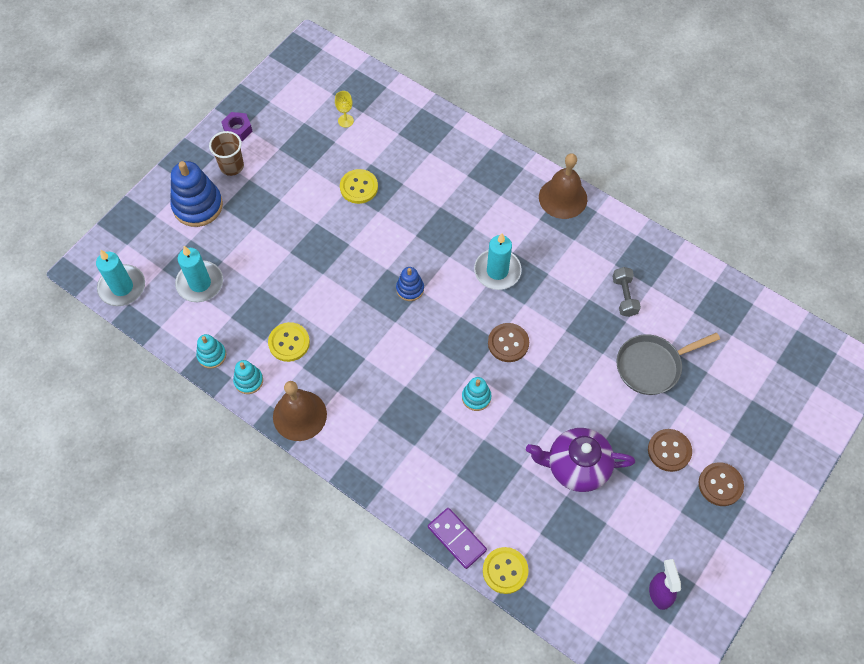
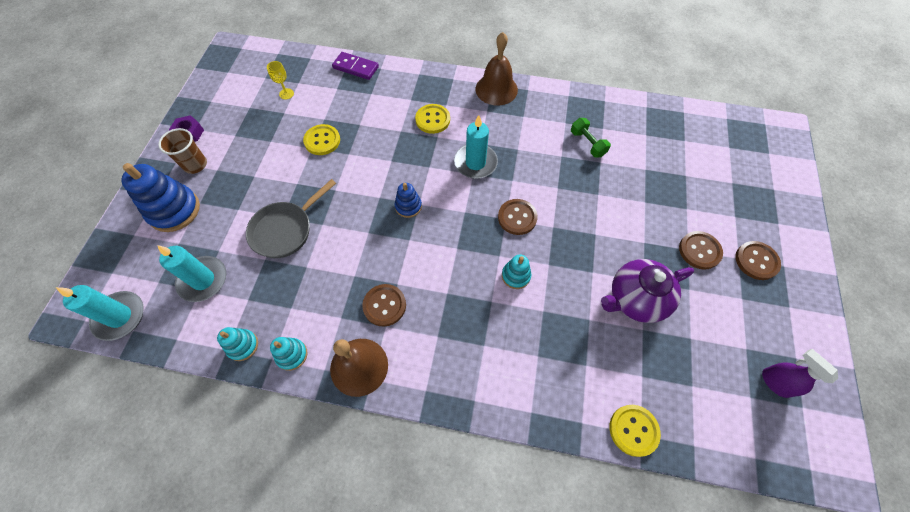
camera: 25 degrees left, 0 degrees up
yellow button [268,322,310,362] -> yellow button moved to [415,104,450,134]
purple domino [428,508,487,569] -> purple domino moved to [332,52,379,80]
grey dumbbell [612,267,641,317] -> green dumbbell [571,118,611,158]
grey pan [617,333,720,395] -> grey pan moved to [246,179,336,258]
none -> brown button [362,284,406,327]

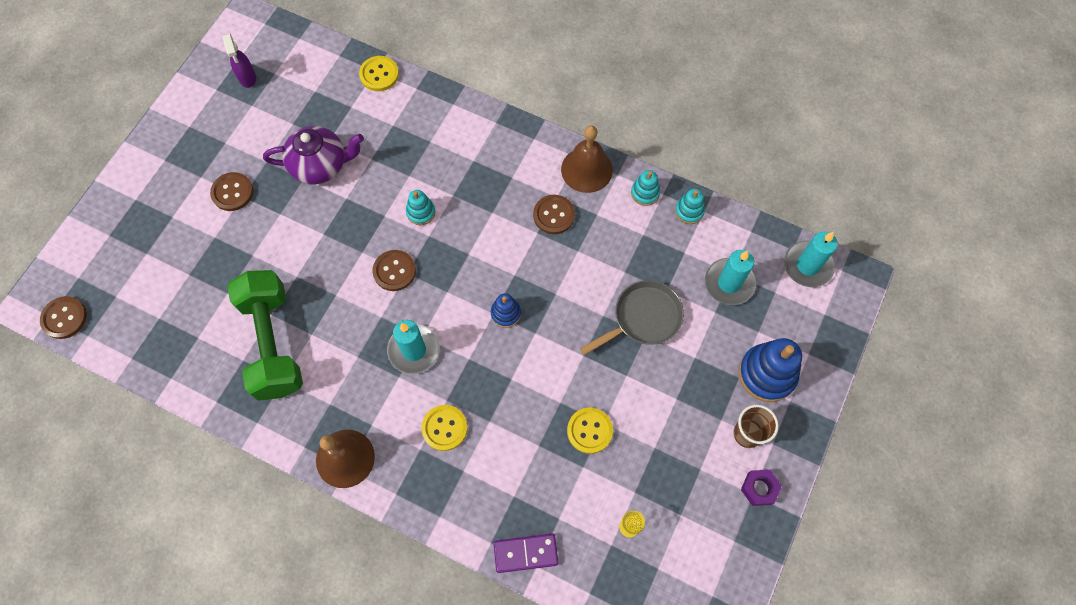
camera: 165 degrees left, 5 degrees up
purple domino [332,52,379,80] -> purple domino turned 45 degrees counterclockwise [493,534,559,573]
green dumbbell [571,118,611,158] -> green dumbbell [227,270,303,401], size x2.34
brown button [736,241,781,280] -> brown button moved to [40,296,87,339]

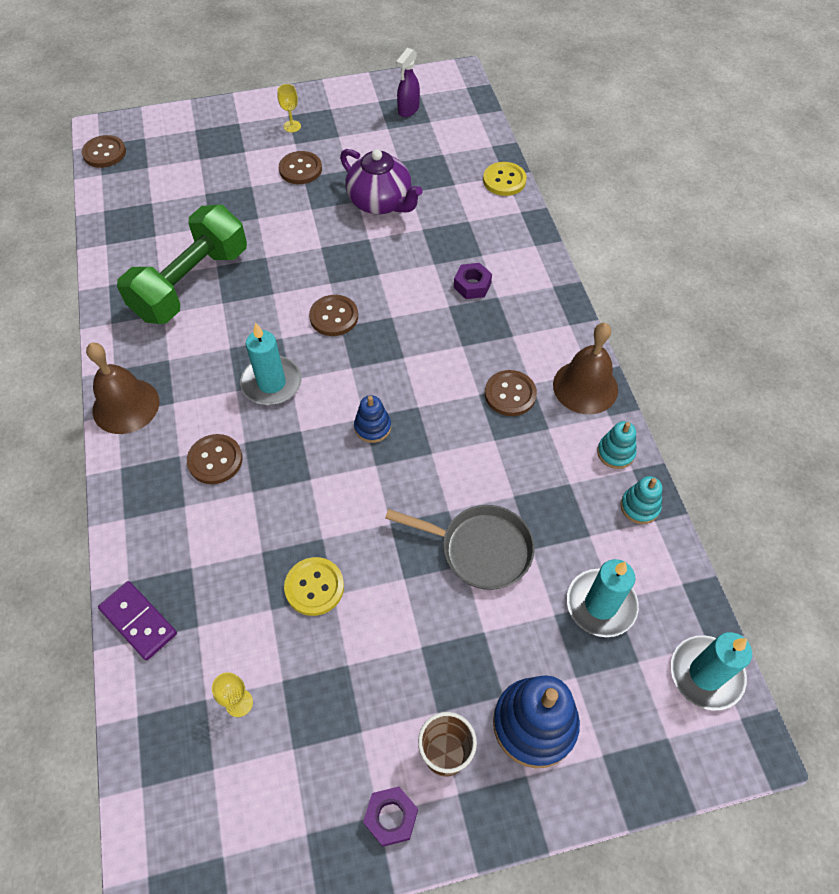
camera: 50 degrees right, 10 degrees down
turquoise stacking toy [406,190,435,225] -> none
yellow button [421,405,468,451] -> brown button [187,434,243,484]
none -> yellow goblet [277,84,301,132]
none -> purple nut [454,263,492,299]

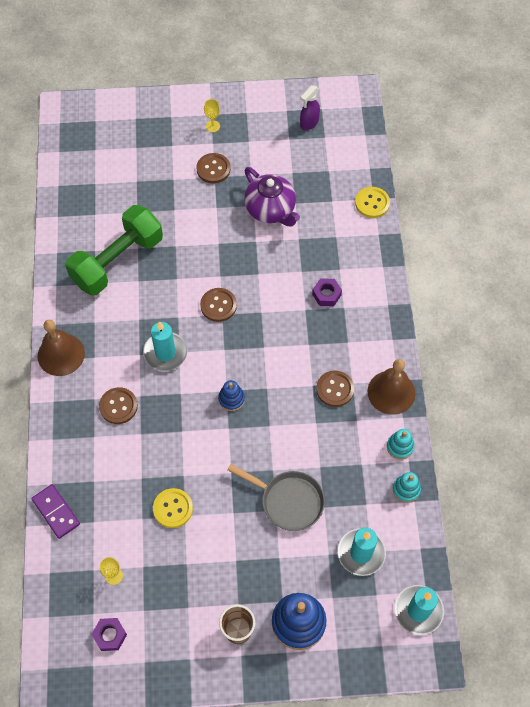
camera: 10 degrees right, 5 degrees up
brown button [82,135,126,168] -> none
purple nut [363,787,418,847] -> purple nut moved to [92,618,127,651]

